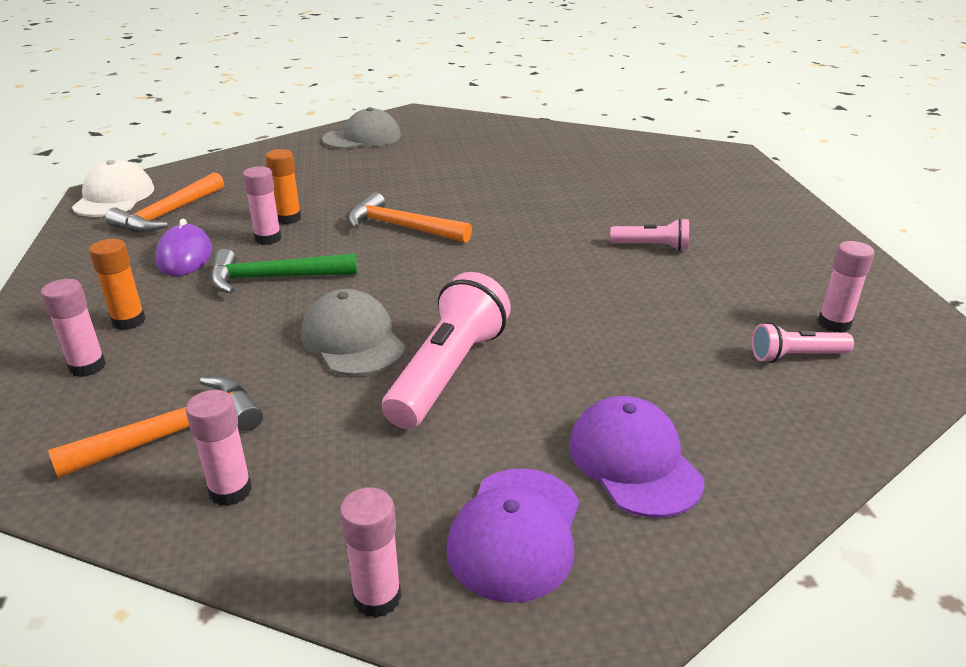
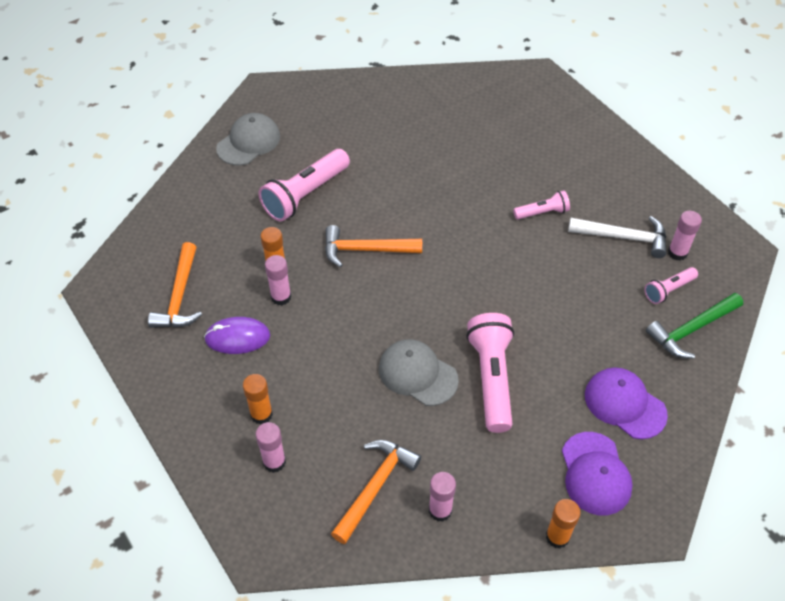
camera: 25 degrees left, 20 degrees up
white cap [72,160,154,217] -> none
purple mouse [155,219,212,276] -> purple mouse turned 60 degrees counterclockwise [204,317,270,354]
green hammer [211,249,357,294] -> green hammer moved to [646,293,743,359]
pink glue stick [340,487,401,618] -> orange glue stick [546,499,581,549]
none -> pink flashlight [259,149,350,221]
none -> white hammer [568,216,666,258]

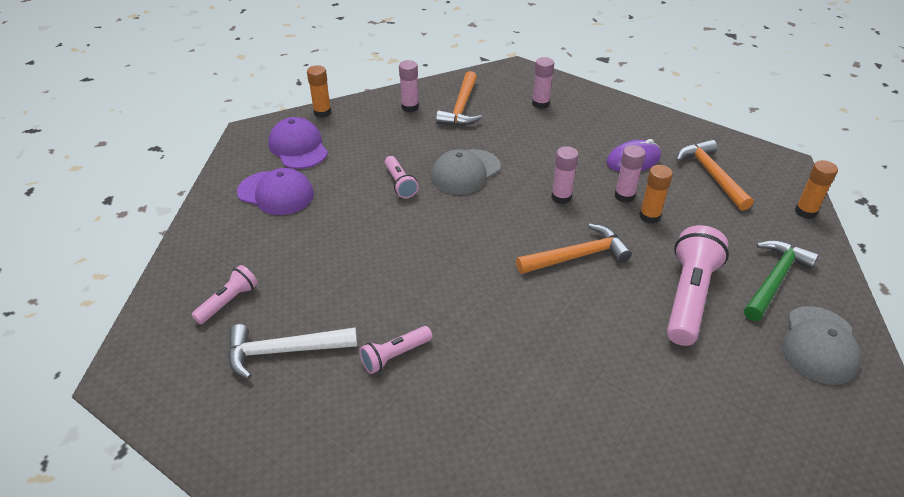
camera: 160 degrees right, 10 degrees down
orange glue stick [243,374,273,425] -> orange glue stick moved to [795,160,838,219]
grey cap [379,339,459,406] -> grey cap turned 120 degrees clockwise [431,149,501,195]
pink flashlight [466,313,514,433] -> pink flashlight [384,156,419,198], size x0.54
green hammer [646,293,743,359] -> green hammer moved to [744,240,819,321]
pink glue stick [668,211,702,261] -> pink glue stick moved to [551,146,579,204]

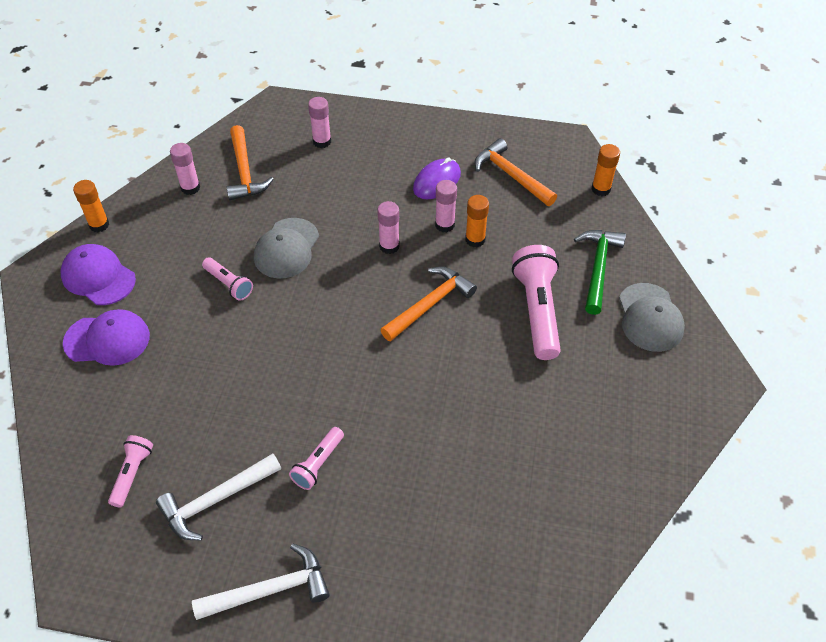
camera: 25 degrees left, 10 degrees up
none -> white hammer [192,544,330,620]

